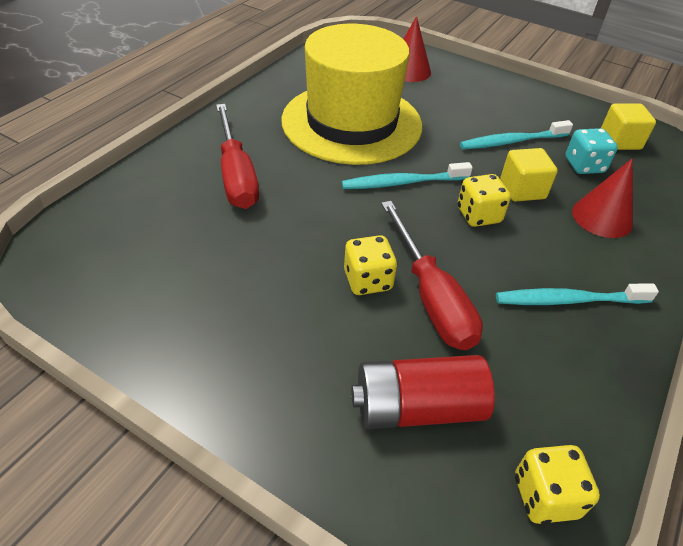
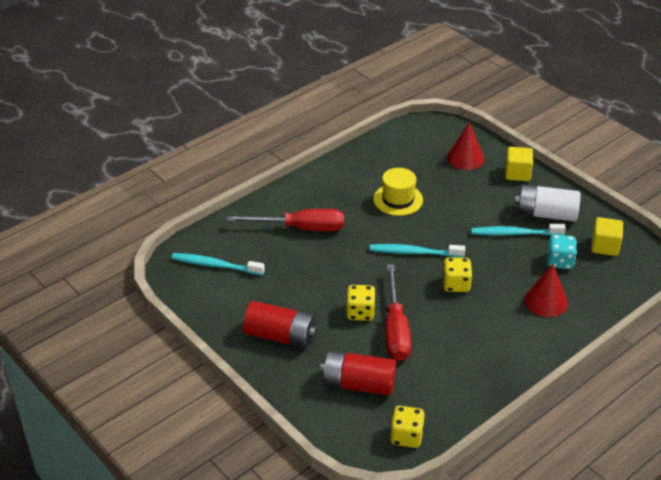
camera: 20 degrees right, 5 degrees down
red screwdriver [216,104,259,209] -> red screwdriver turned 90 degrees counterclockwise [227,209,344,231]
yellow hat [281,24,422,165] -> yellow hat [373,168,423,216], size x0.46
turquoise toothbrush [496,284,659,305] -> turquoise toothbrush moved to [171,253,265,275]
yellow cube [500,148,558,202] -> yellow cube moved to [505,147,533,181]
none -> red battery [243,301,317,348]
none -> white battery [514,184,581,222]

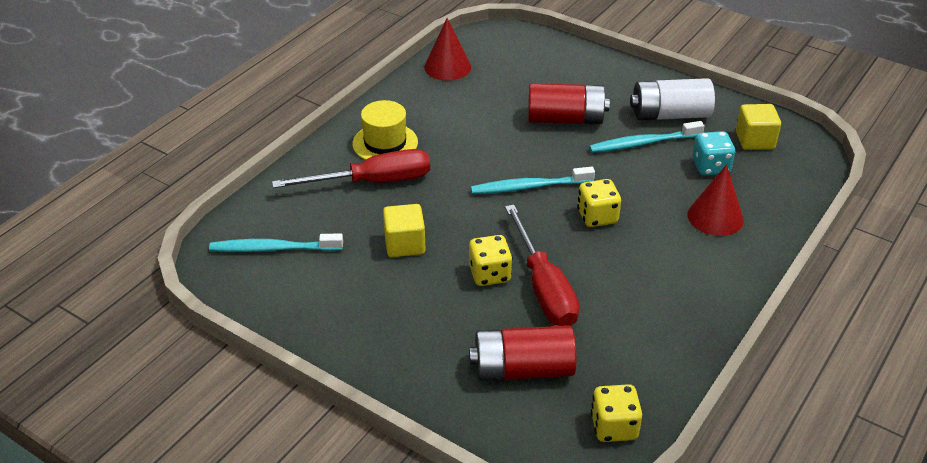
camera: 15 degrees left, 0 degrees up
red battery [243,301,317,348] -> red battery moved to [528,83,610,124]
yellow hat [373,168,423,216] -> yellow hat moved to [352,100,418,160]
red cone [447,122,484,170] -> red cone moved to [424,18,471,81]
yellow cube [505,147,533,181] -> yellow cube moved to [383,204,425,257]

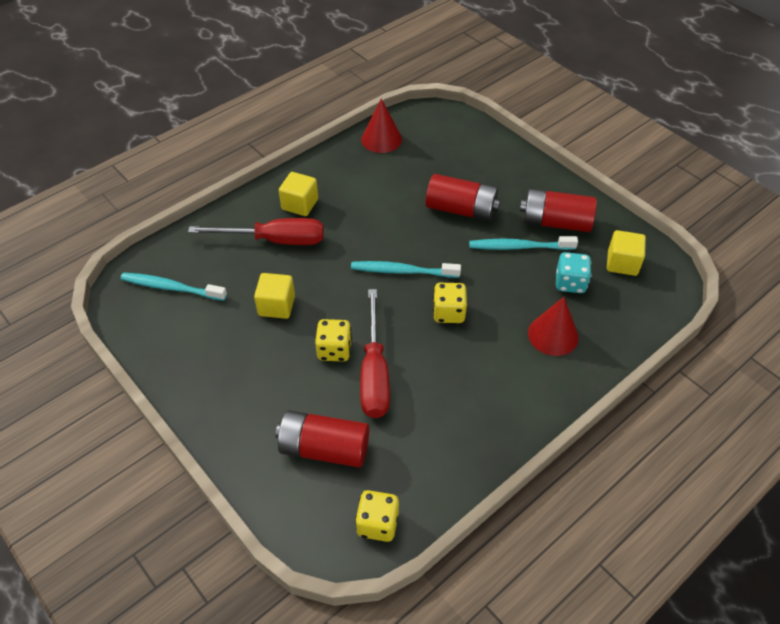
camera: 15 degrees right, 10 degrees up
yellow hat [352,100,418,160] -> yellow cube [279,172,318,216]
white battery [630,78,715,120] -> red battery [520,189,597,232]

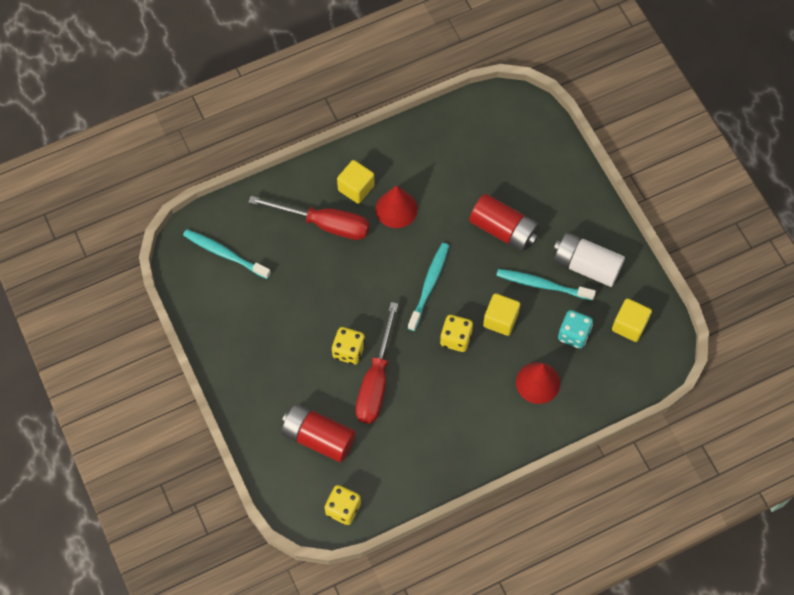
camera: 15 degrees right, 15 degrees up
yellow cube [254,273,295,319] -> yellow cube moved to [483,293,520,336]
turquoise toothbrush [351,261,461,278] -> turquoise toothbrush turned 90 degrees clockwise [408,243,449,331]
red cone [361,99,402,153] -> red cone moved to [376,185,418,228]
red battery [520,189,597,232] -> white battery [553,232,625,287]

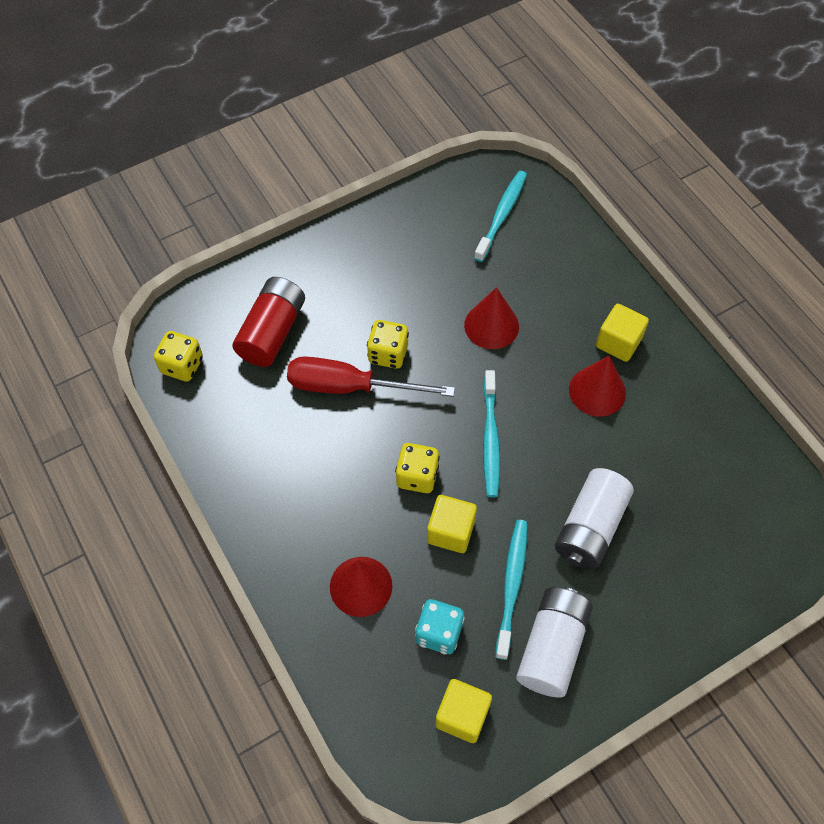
camera: 85 degrees right, 5 degrees down
red screwdriver [249,196,369,240] -> none
turquoise toothbrush [408,243,449,331] -> turquoise toothbrush turned 75 degrees clockwise [483,370,500,497]
red battery [469,194,539,252] -> white battery [555,468,634,569]
none -> red cone [464,287,519,349]

